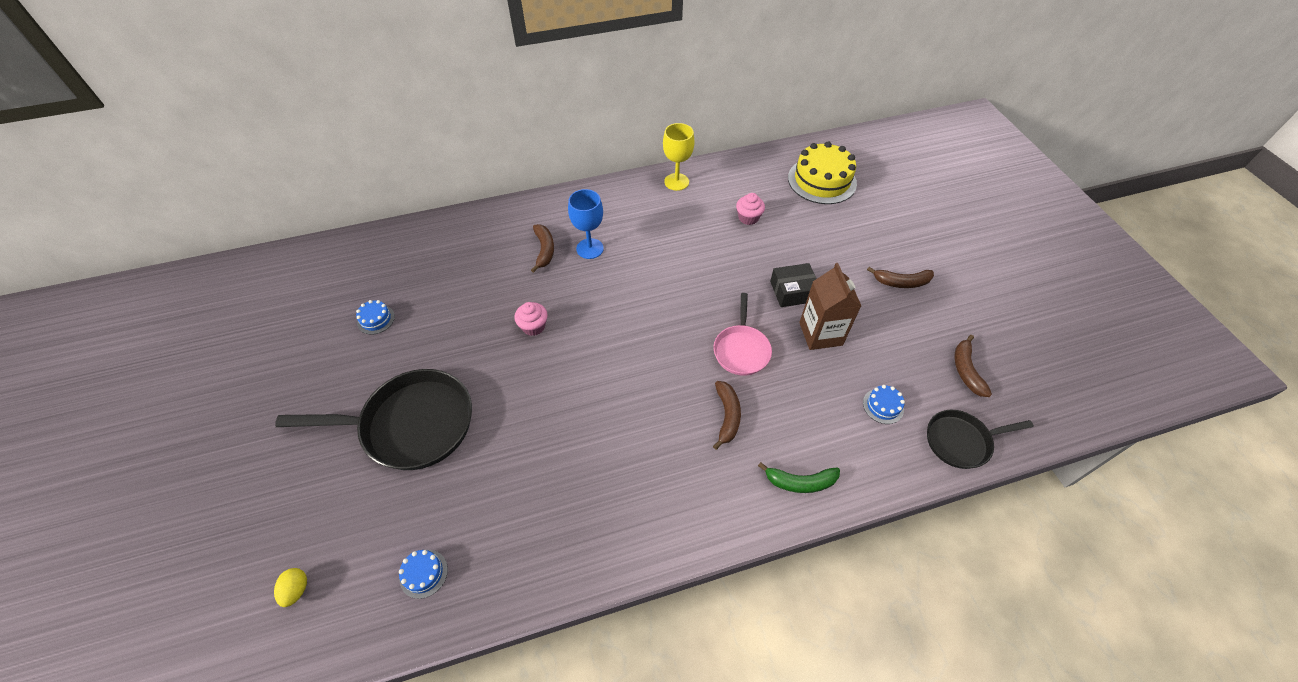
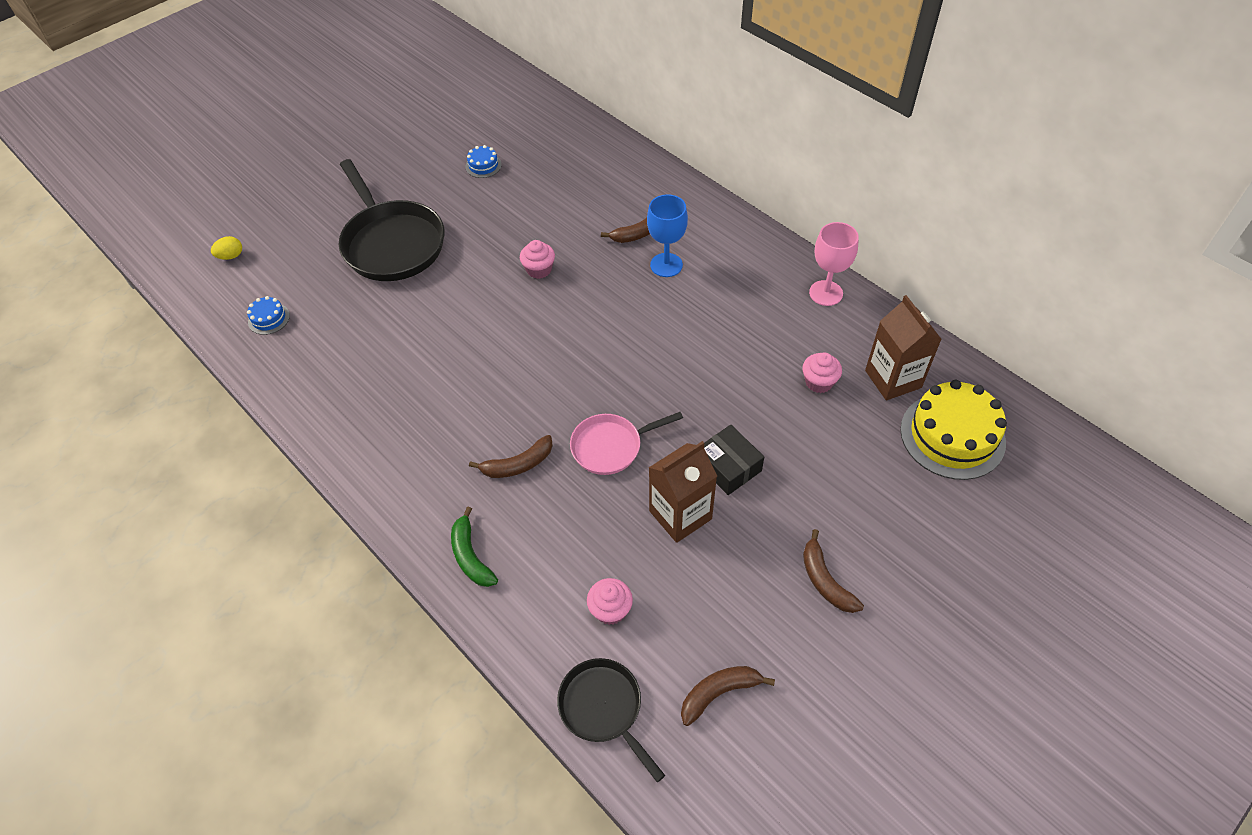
camera: 65 degrees right, 0 degrees up
yellow goblet [663,123,695,191] -> pink goblet [809,222,859,306]
blue cake [863,385,905,424] -> pink cupcake [587,578,633,625]
none -> brown carton [865,295,942,400]

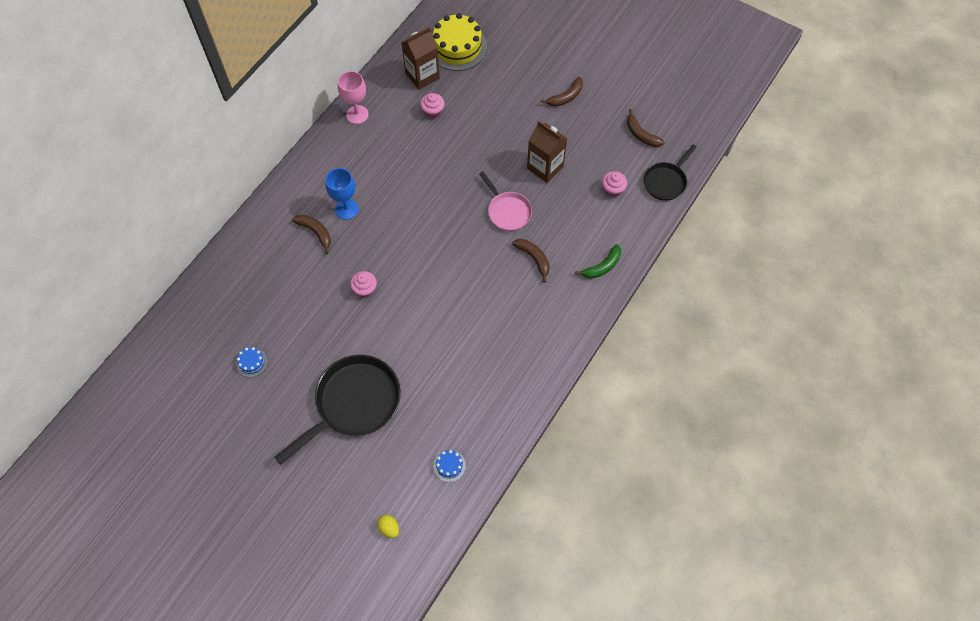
camera: 105 degrees left, 10 degrees up
black box [704,425,764,495] -> none

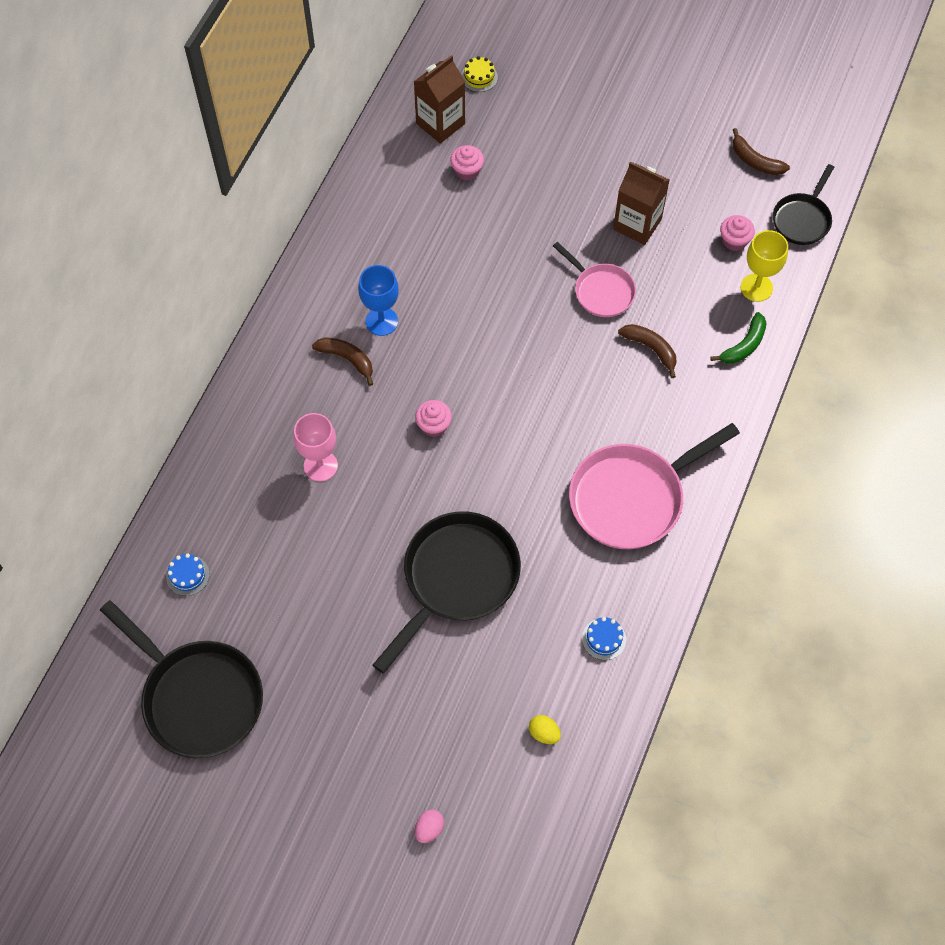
camera: 10 degrees left, 0 degrees up
blue cake [236,347,268,377] -> blue cake moved to [166,554,210,596]
pink goblet [338,71,369,124] -> pink goblet moved to [293,413,338,482]
yellow cake [432,13,487,71] -> yellow cake [461,56,498,92], size x0.45
brown banana [540,77,583,107] -> none
none -> black pan [100,600,263,758]
none -> pink egg [415,809,444,843]
none -> pink pan [569,423,740,549]
none -> yellow goblet [741,230,788,302]

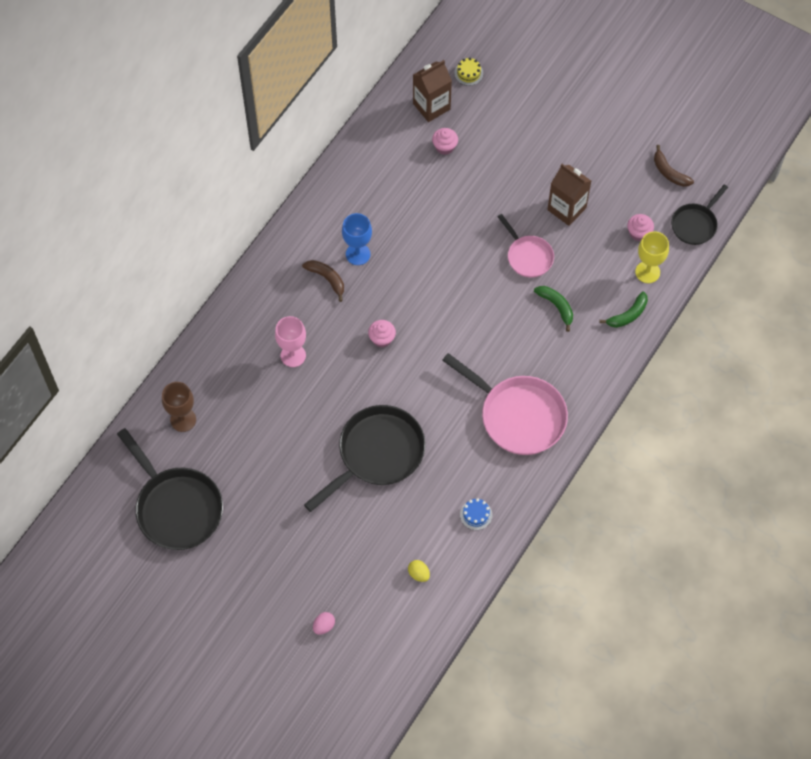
camera: 10 degrees right, 0 degrees up
blue cake [166,554,210,596] -> brown goblet [162,382,196,432]
pink pan [569,423,740,549] -> pink pan turned 120 degrees counterclockwise [442,353,568,455]
brown banana [618,324,677,378] -> green banana [534,286,573,332]

